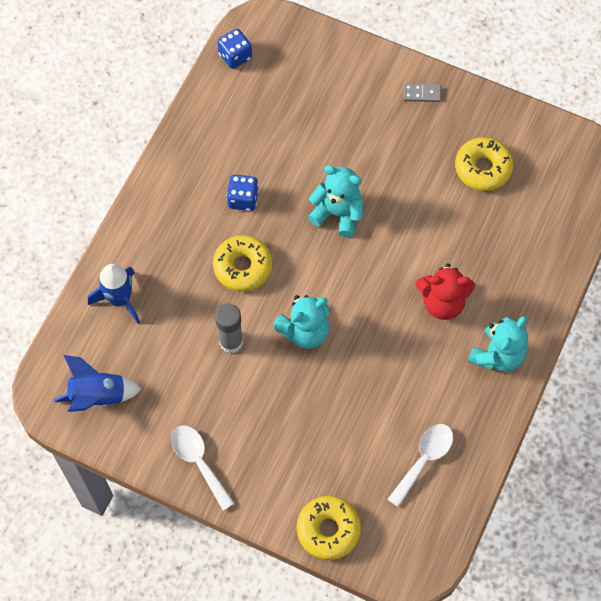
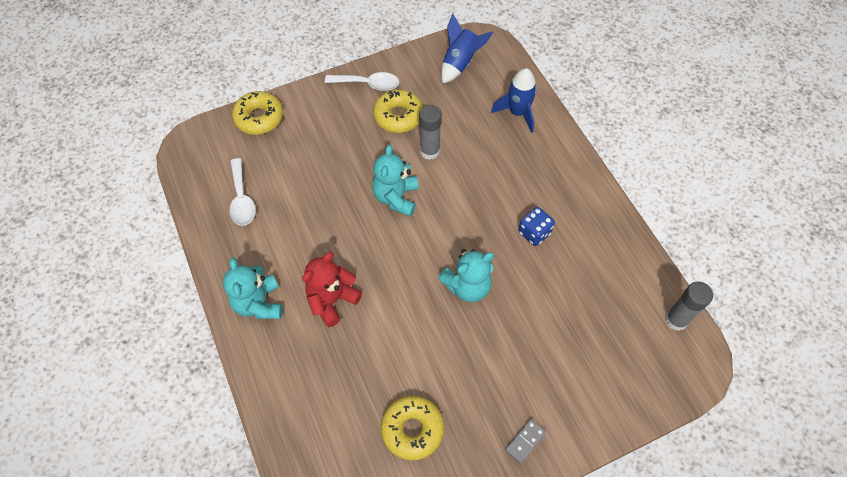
camera: 130 degrees right, 5 degrees down
yellow donut [213,235,273,292] -> yellow donut moved to [373,89,423,133]
blue dice [217,29,252,69] -> grey glue stick [665,282,713,331]

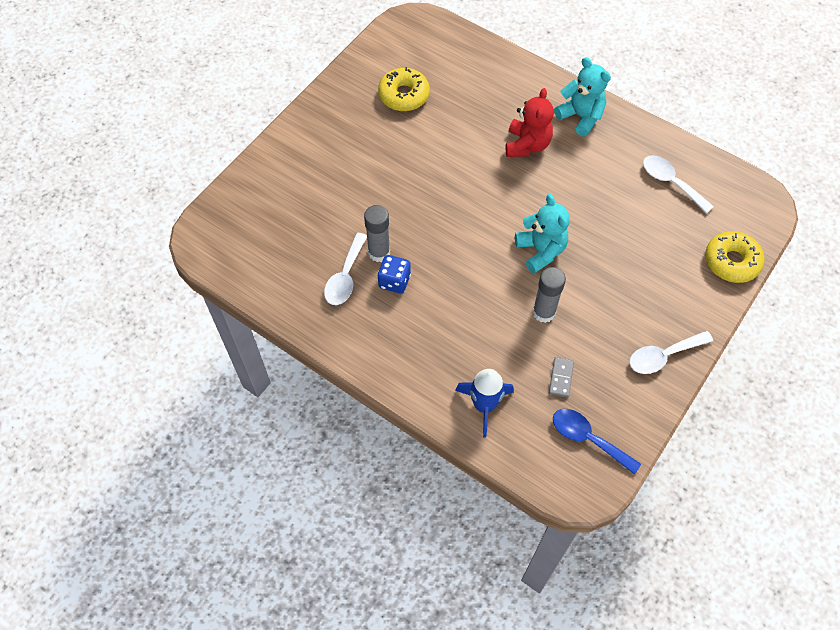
camera: 150 degrees right, 0 degrees up
yellow donut [373,89,423,133] -> none
turquoise teddy bear [438,249,494,302] -> none
blue rocket [441,14,493,84] -> blue spoon [553,409,641,475]
grey domino [505,419,546,464] -> grey domino moved to [549,357,574,398]
grey glue stick [665,282,713,331] -> grey glue stick moved to [364,205,390,262]
none -> white spoon [324,233,367,305]

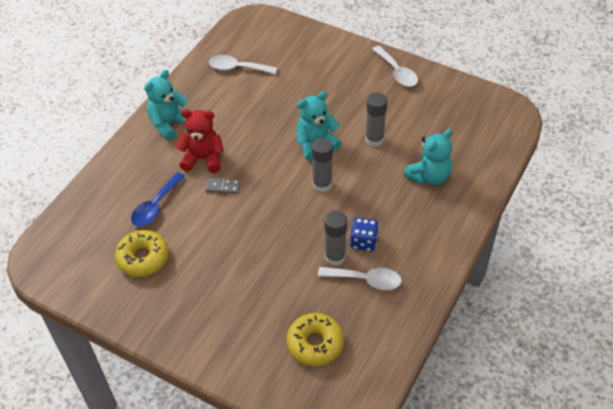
camera: 95 degrees left, 10 degrees down
blue rocket [455,369,514,437] -> none
grey domino [549,357,574,398] -> grey domino moved to [206,178,240,194]
blue spoon [553,409,641,475] -> blue spoon moved to [131,172,185,226]
white spoon [643,155,714,213] -> white spoon turned 60 degrees clockwise [209,55,277,74]
yellow donut [705,231,765,283] -> yellow donut moved to [286,313,344,366]
none -> grey glue stick [312,138,333,192]
none -> turquoise teddy bear [404,129,452,185]

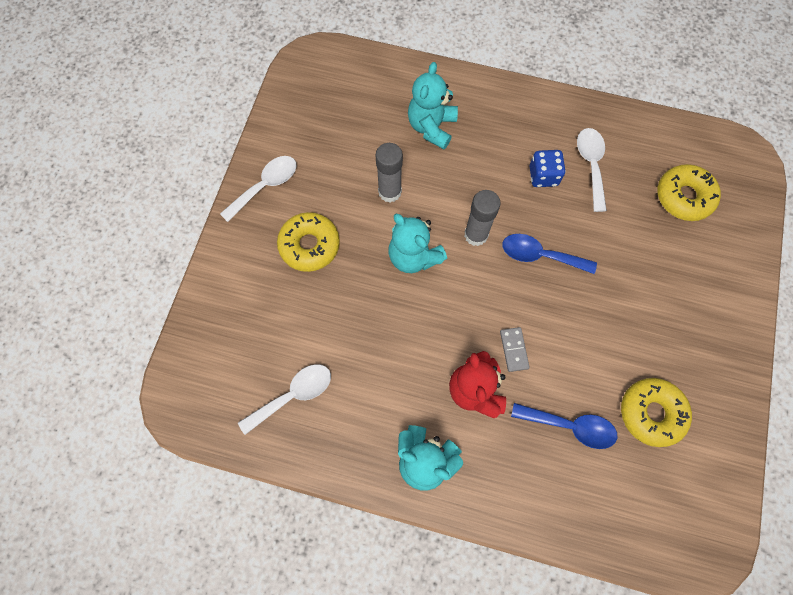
camera: 105 degrees left, 20 degrees up
white spoon [209,55,277,74] -> white spoon turned 120 degrees counterclockwise [238,364,331,435]
grey glue stick [324,211,347,266] -> none
turquoise teddy bear [404,129,452,185] -> turquoise teddy bear turned 105 degrees counterclockwise [408,62,458,149]
none -> yellow donut [277,212,340,272]
none -> blue spoon [502,234,597,274]

